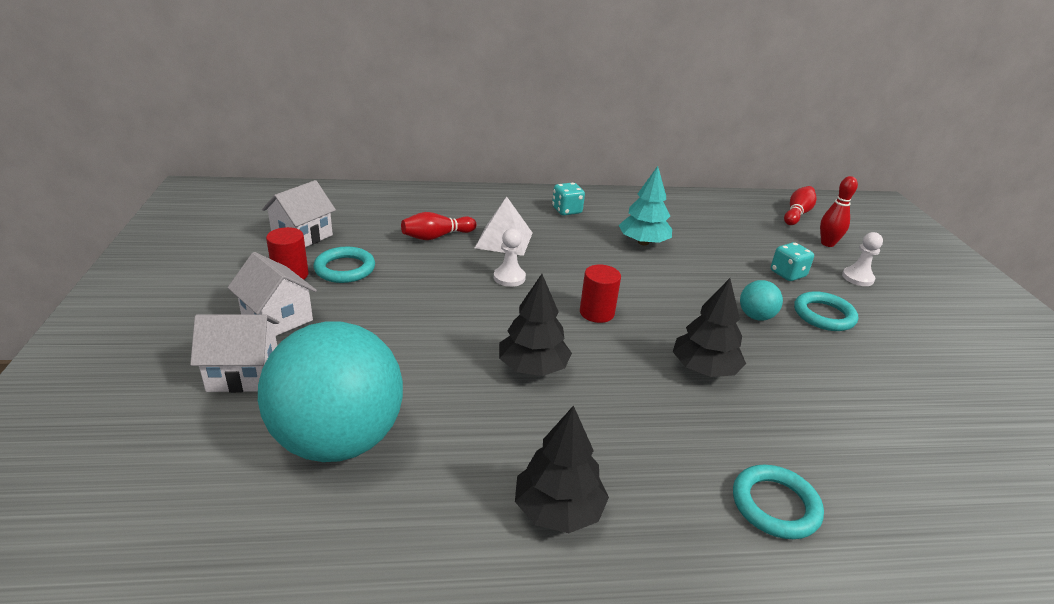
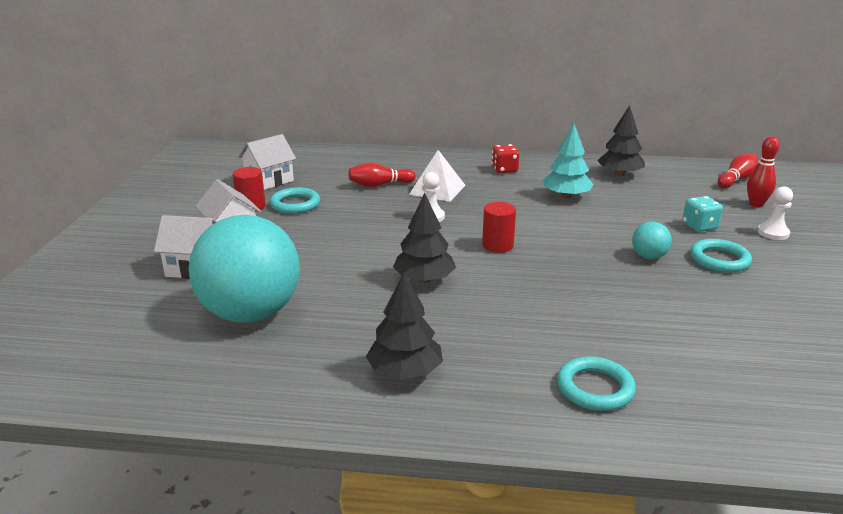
camera: 15 degrees right, 5 degrees down
turquoise dice [552,182,585,215] -> red dice [491,144,519,173]
black tree [673,278,746,377] -> black tree moved to [597,105,645,176]

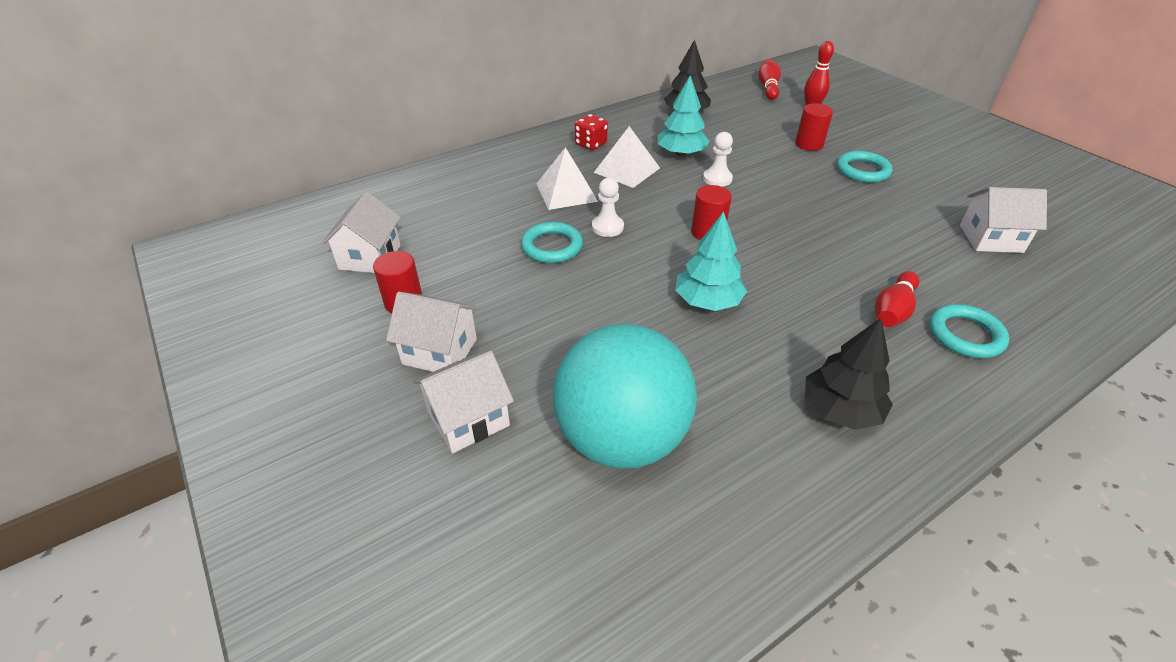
camera: 40 degrees left, 15 degrees up
turquoise ring [270,187,320,214] -> turquoise ring moved to [521,222,583,263]
red bowling pin [349,162,416,187] -> red bowling pin moved to [875,271,920,327]
black tree [393,193,456,283] -> turquoise tree [675,211,747,311]
turquoise ball [632,222,672,259] -> none
turquoise dice [682,196,723,232] -> red cylinder [795,103,833,151]
white pawn [758,186,793,240] -> white pawn moved to [703,132,733,187]
none -> white pyramid [594,126,660,188]
none -> white house [960,187,1047,253]

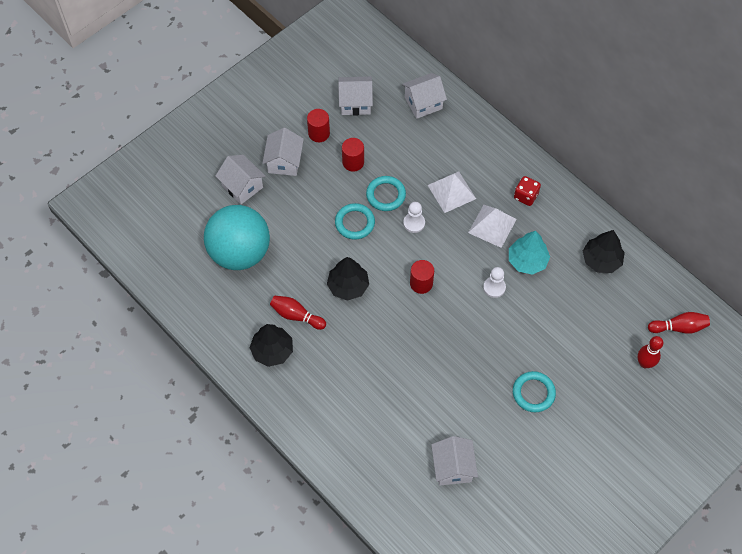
camera: 80 degrees right, 20 degrees up
turquoise tree [675,211,747,311] -> black tree [327,257,369,301]
red cylinder [795,103,833,151] -> red cylinder moved to [342,138,364,172]
red bowling pin [875,271,920,327] -> red bowling pin moved to [270,296,326,330]
turquoise ring [929,304,1009,358] -> turquoise ring moved to [335,203,375,240]
none -> white house [402,73,447,119]

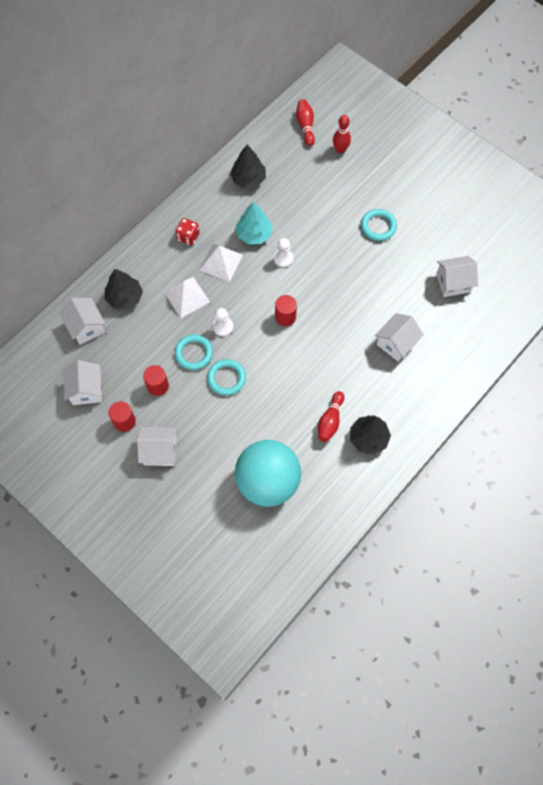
camera: 95 degrees left, 5 degrees up
white house [215,155,266,204] -> white house moved to [375,313,424,362]
black tree [327,257,369,301] -> black tree moved to [105,269,143,310]

